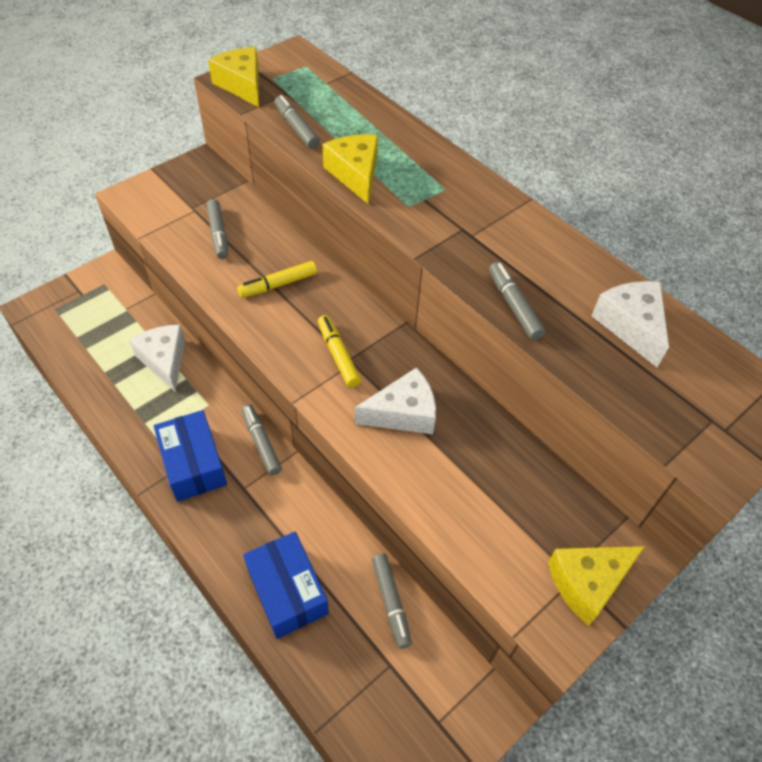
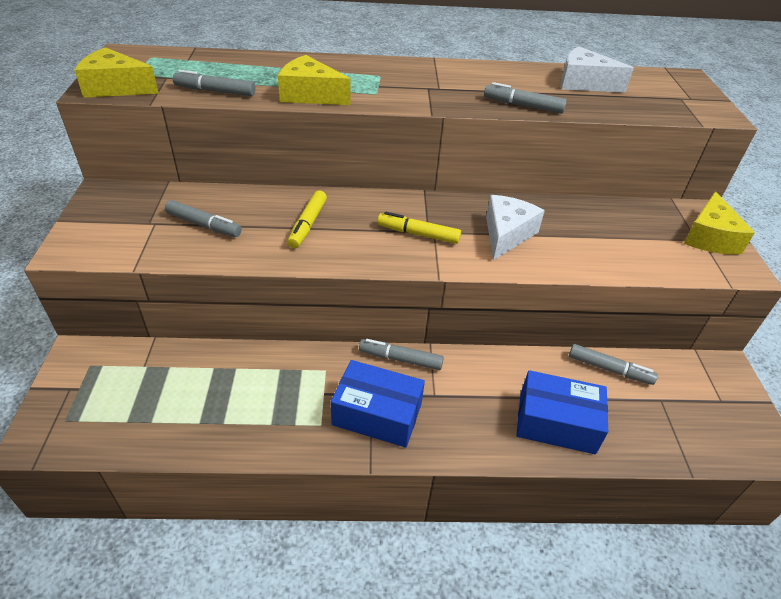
camera: 50 degrees left, 10 degrees down
white cheese [129,325,185,392] -> none

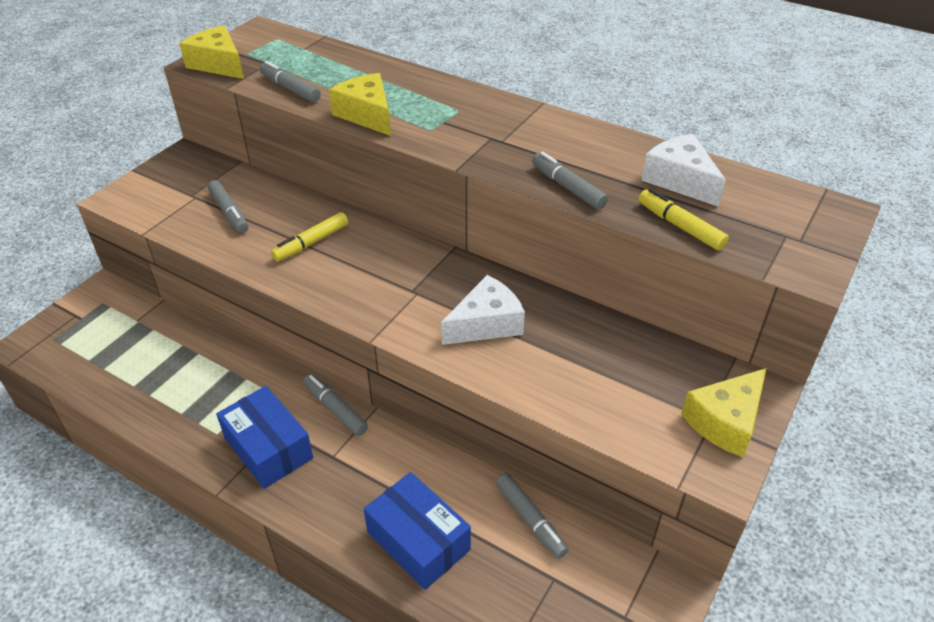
camera: 35 degrees right, 0 degrees up
yellow marker [377,212,461,244] -> yellow marker moved to [638,189,729,251]

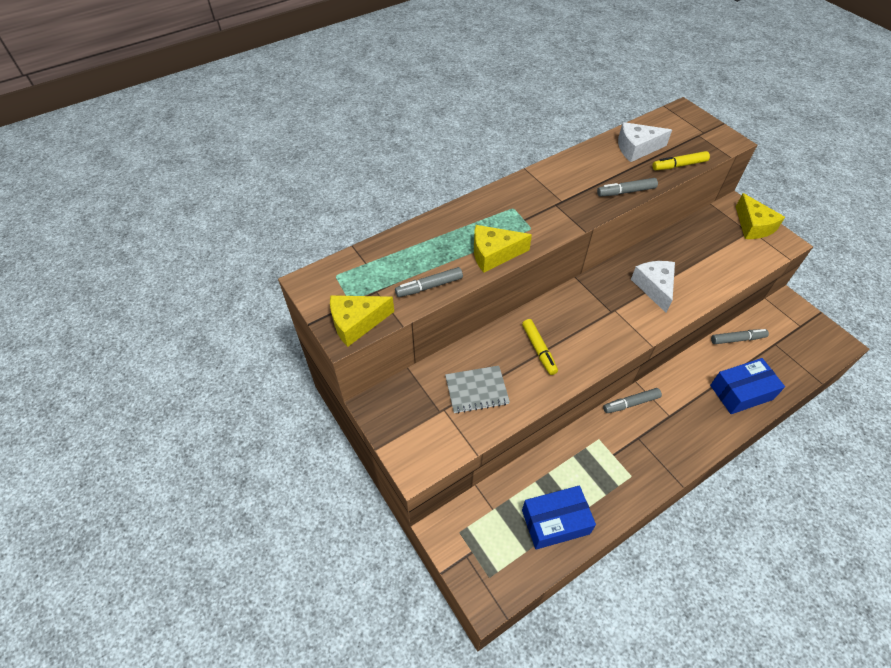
camera: 65 degrees left, 10 degrees up
grey marker [207,180,249,233] -> grey notebook [445,366,510,414]
blue box [216,386,313,489] -> blue box moved to [522,486,596,550]

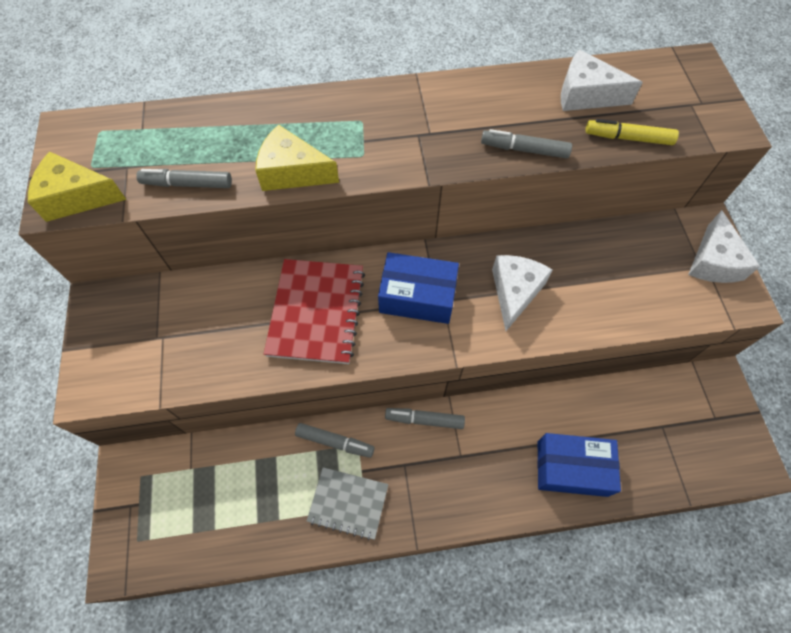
camera: 25 degrees right, 10 degrees up
grey notebook [445,366,510,414] -> grey notebook moved to [307,467,389,540]
yellow marker [522,319,558,375] -> red notebook [264,259,365,364]
blue box [522,486,596,550] -> blue box moved to [378,252,459,324]
grey marker [711,329,769,344] -> grey marker moved to [295,423,374,458]
yellow cheese [736,193,785,239] -> white cheese [688,210,760,283]

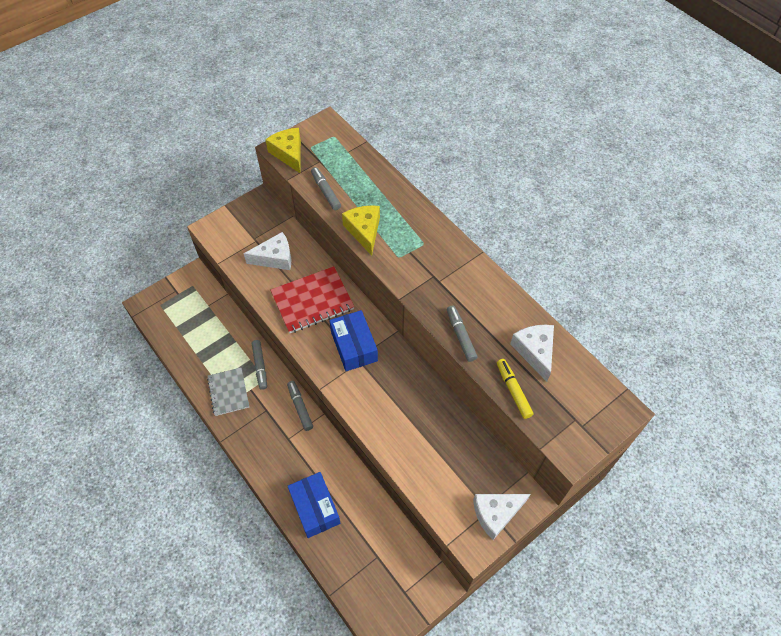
camera: 60 degrees right, 5 degrees down
white cheese [492,255,553,331] -> white cheese moved to [243,232,291,270]

